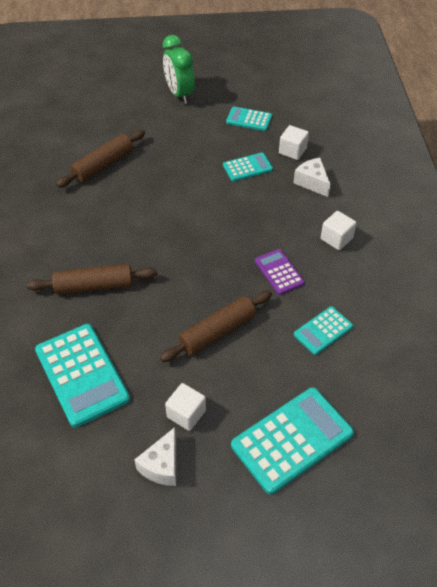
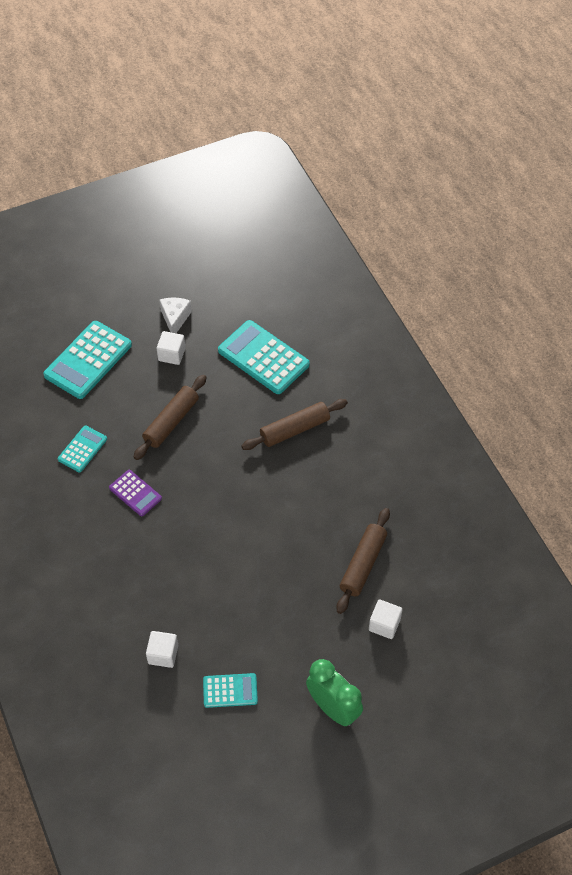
camera: 160 degrees right, 5 degrees up
turquoise calculator [223,152,273,182] -> none
white cheese [293,158,330,197] -> none
white cube [321,211,356,250] -> white cube moved to [369,599,402,639]

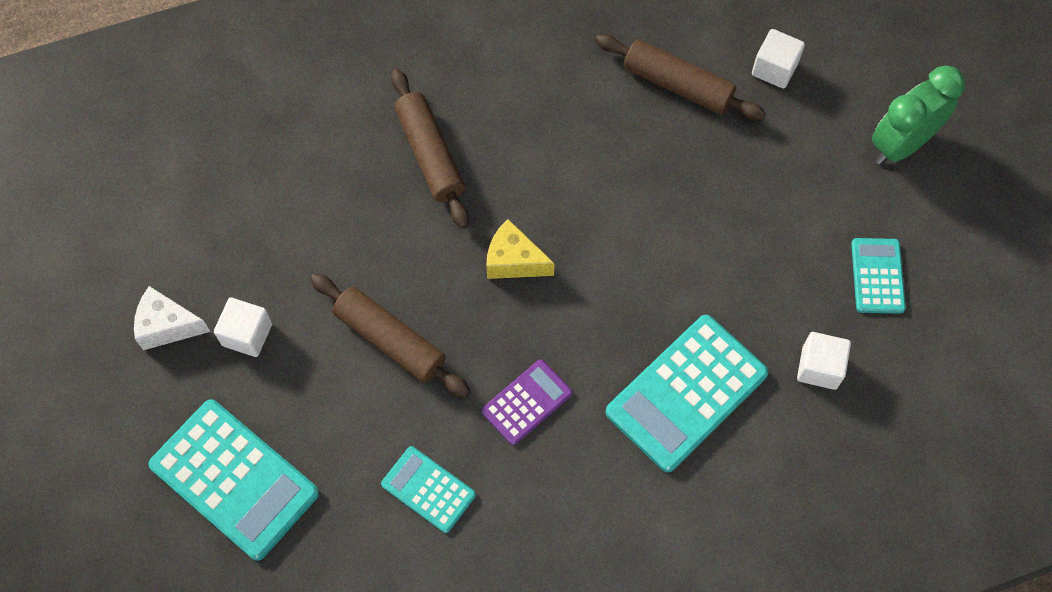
camera: 85 degrees left, 10 degrees up
turquoise calculator [218,320,310,394] -> turquoise calculator moved to [605,315,769,472]
none -> yellow cheese [486,219,555,279]

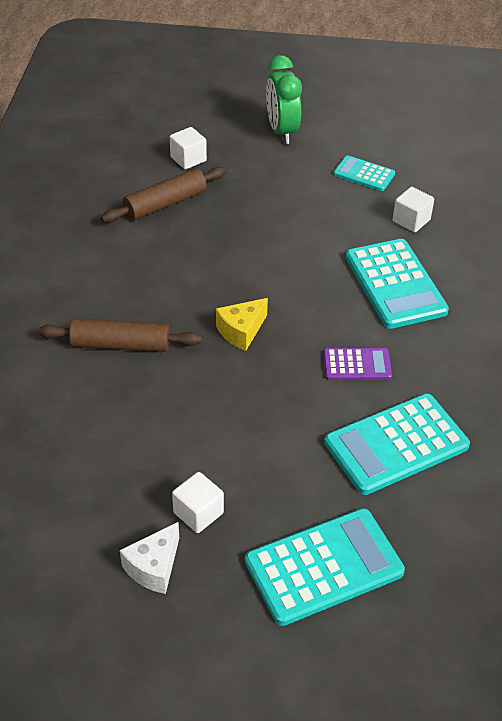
camera: 65 degrees left, 20 degrees down
brown rolling pin [310,273,470,398] -> none
turquoise calculator [381,446,476,533] -> turquoise calculator [324,394,470,495], size x1.83
purple calculator [482,359,572,445] -> purple calculator turned 105 degrees clockwise [323,348,392,380]

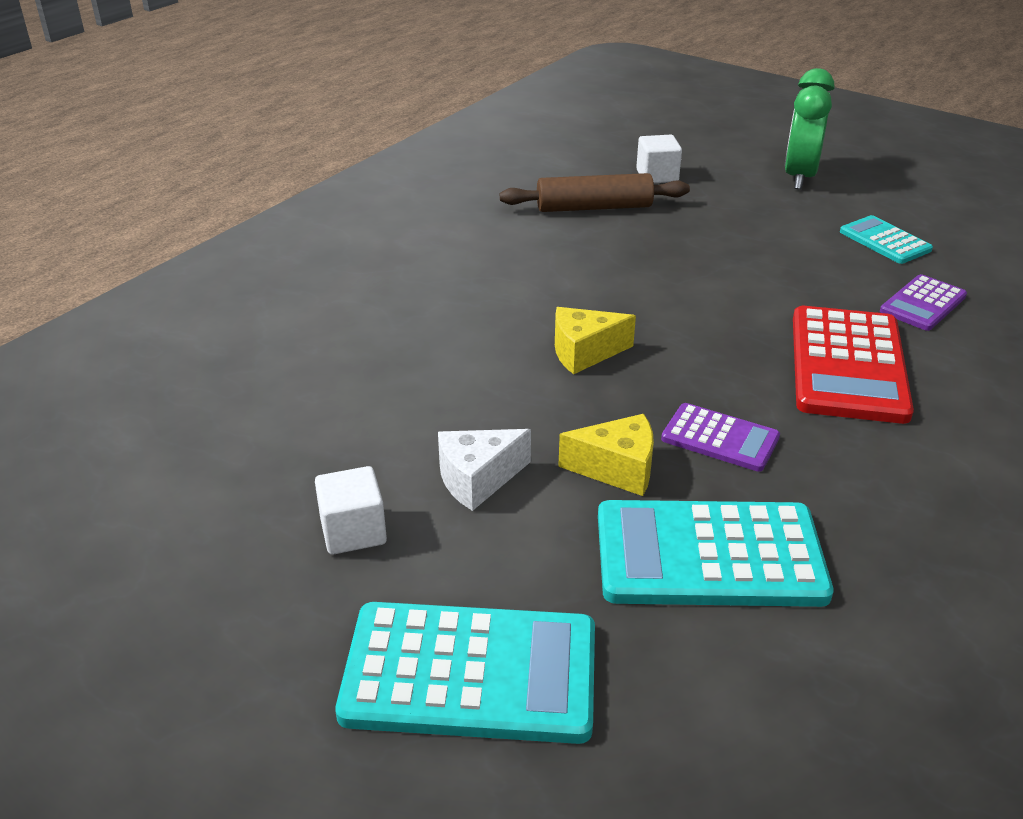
camera: 30 degrees right, 10 degrees down
brown rolling pin [38,318,202,352] -> none
white cheese [120,522,179,594] -> white cheese moved to [438,429,531,511]
turquoise calculator [346,239,449,329] -> red calculator [793,306,914,424]
white cube [393,187,434,232] -> purple calculator [880,274,967,331]
none -> yellow cheese [558,414,654,496]

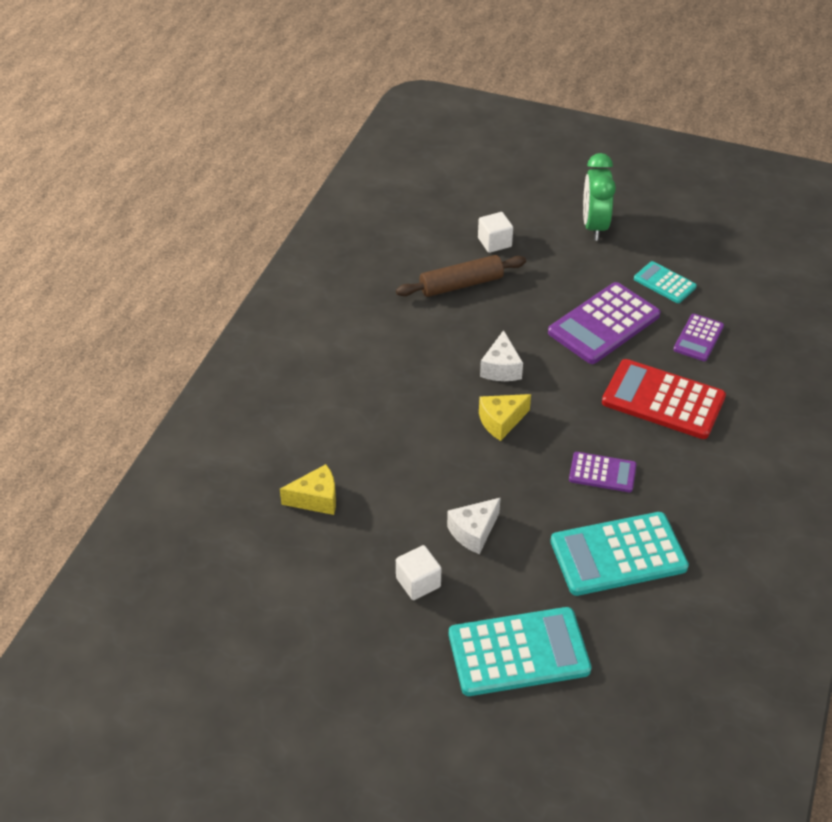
camera: 15 degrees left, 10 degrees up
yellow cheese [558,414,654,496] -> yellow cheese moved to [280,464,336,515]
red calculator [793,306,914,424] -> red calculator turned 120 degrees clockwise [602,359,726,439]
none -> white cheese [480,330,523,381]
none -> purple calculator [548,282,661,364]

